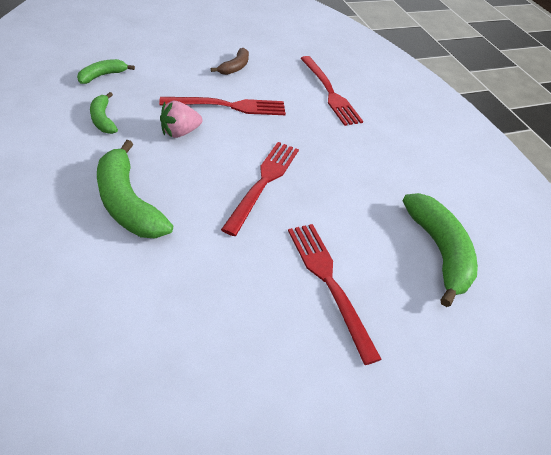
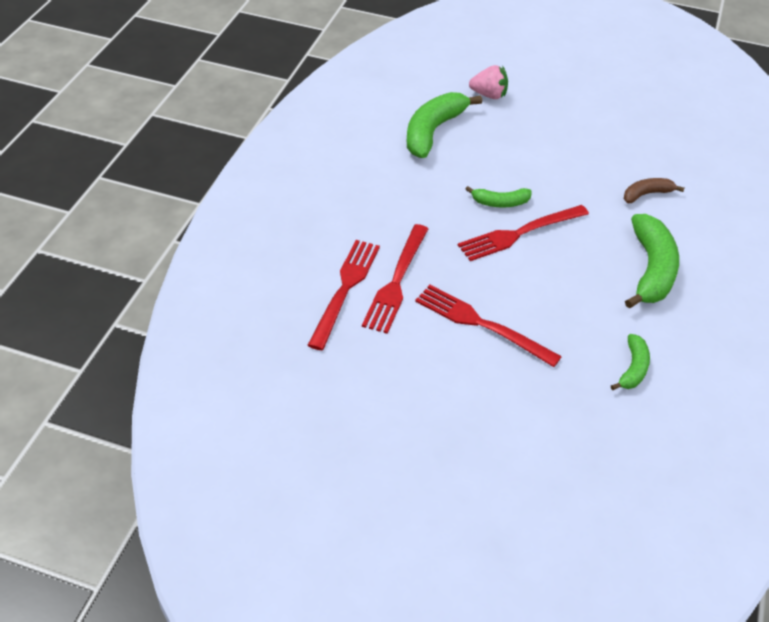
camera: 135 degrees left, 0 degrees up
green banana [77,59,135,84] -> green banana moved to [465,186,532,208]
pink strawberry [160,101,202,138] -> pink strawberry moved to [469,65,508,99]
brown banana [211,48,249,75] -> brown banana moved to [624,178,684,203]
red fork [288,224,381,365] -> red fork moved to [362,224,428,334]

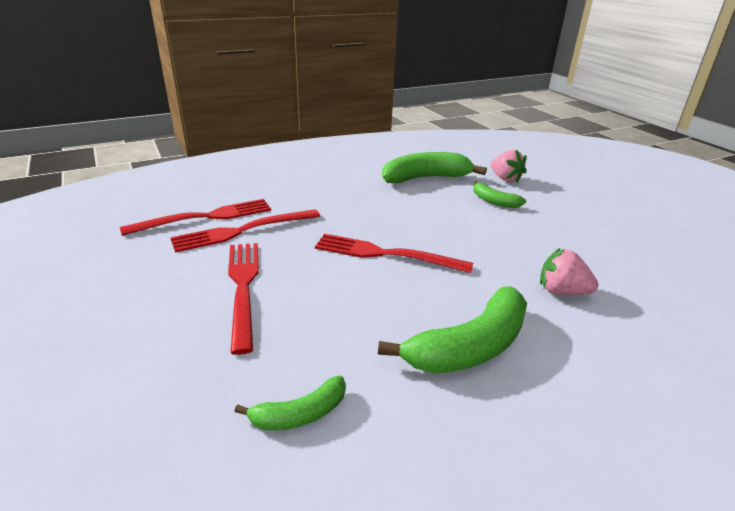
camera: 45 degrees right, 15 degrees down
green banana [465,186,532,208] -> green banana moved to [473,181,526,208]
brown banana [624,178,684,203] -> pink strawberry [540,248,598,295]

